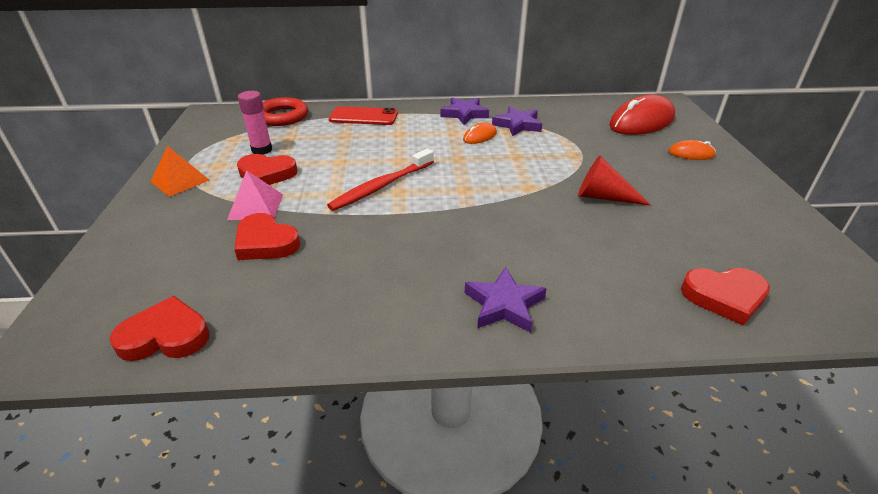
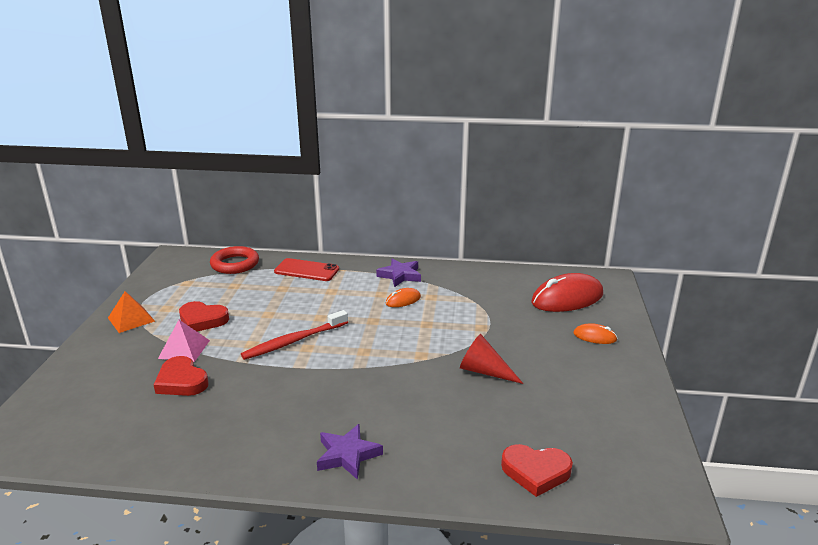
camera: 10 degrees right, 10 degrees down
red heart [109,296,209,361] -> none
pink glue stick [238,91,272,155] -> none
purple star [492,106,542,136] -> none

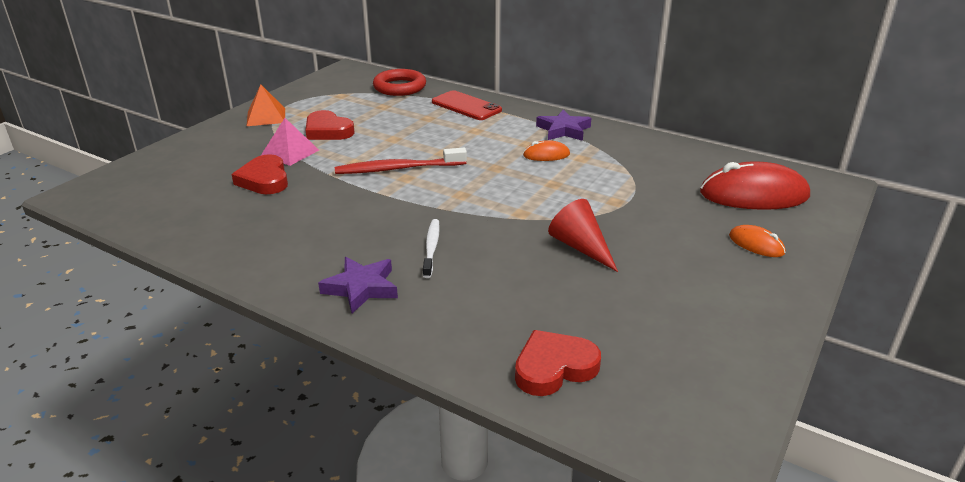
camera: 25 degrees right, 5 degrees up
red heart [501,444,573,497] -> red heart turned 120 degrees clockwise [515,330,601,396]
none -> white toothbrush [423,219,440,278]

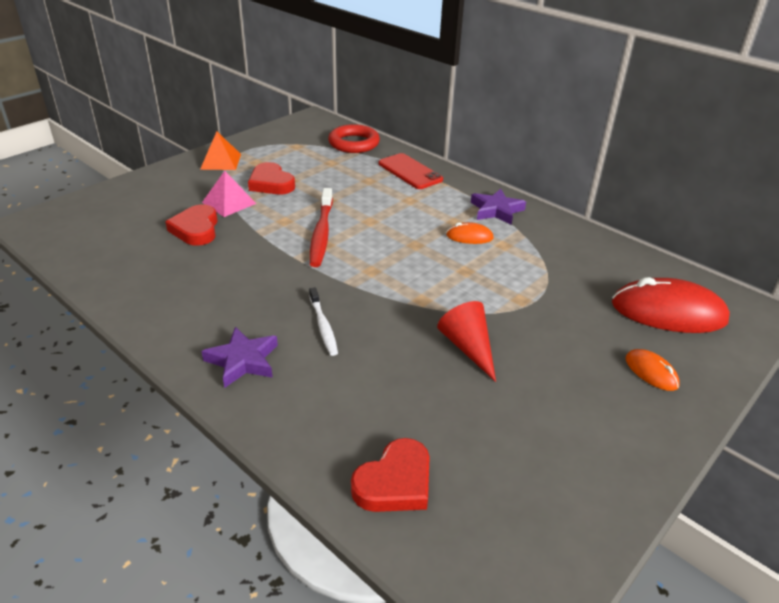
camera: 10 degrees right, 5 degrees up
red toothbrush [335,148,467,174] -> red toothbrush turned 90 degrees counterclockwise [310,188,333,267]
white toothbrush [423,219,440,278] -> white toothbrush turned 150 degrees clockwise [309,287,338,356]
red heart [515,330,601,396] -> red heart turned 150 degrees clockwise [351,438,430,512]

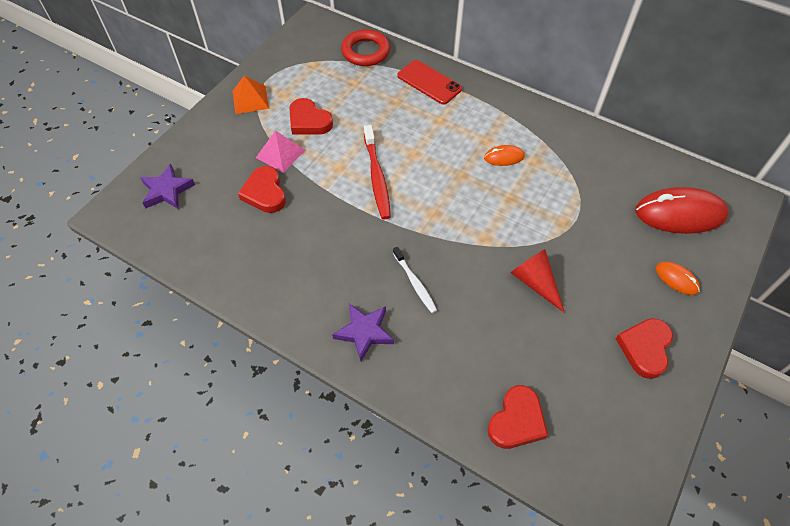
camera: 10 degrees left, 20 degrees up
purple star [471,189,526,225] -> purple star moved to [140,164,195,209]
none -> red heart [616,318,673,379]

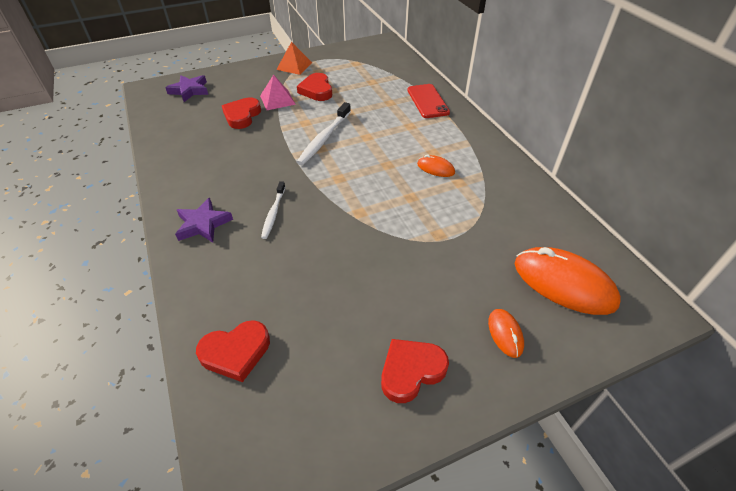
camera: 35 degrees right, 10 degrees down
red ring [341,29,390,66] -> none
red toothbrush [364,125,391,219] -> white toothbrush [297,102,351,165]
red cone [510,249,565,313] -> none
red mouse [635,187,729,234] -> orange mouse [515,247,621,315]

